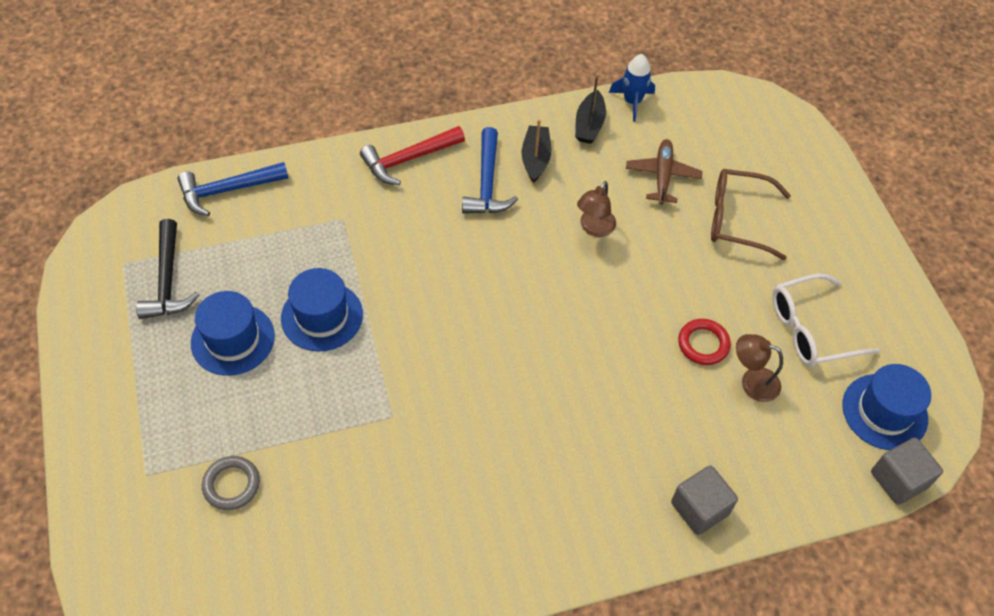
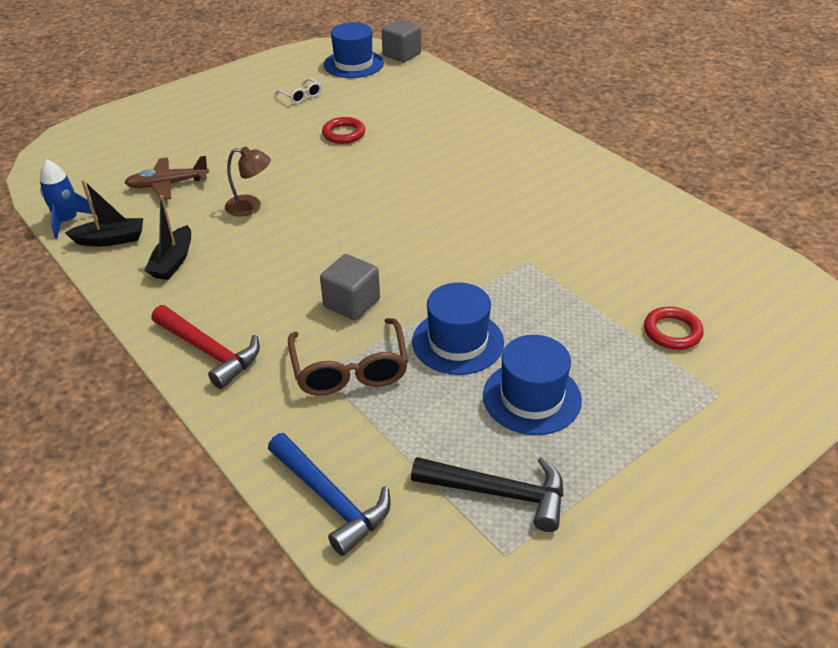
camera: 110 degrees left, 15 degrees down
black hammer [136,219,199,319] -> black hammer turned 45 degrees clockwise [411,457,564,532]
grey ring [202,456,260,510] -> red ring [644,307,704,350]
blue hammer [462,127,518,214] -> none
black boat [522,119,551,183] -> black boat turned 60 degrees counterclockwise [144,195,191,280]
grey cube [671,465,738,535] -> grey cube moved to [320,254,380,321]
brown glasses [711,169,791,260] -> brown glasses moved to [288,318,408,396]
brown lamp [736,334,783,402] -> none
white glasses [772,274,880,367] -> white glasses [275,78,321,103], size x0.51

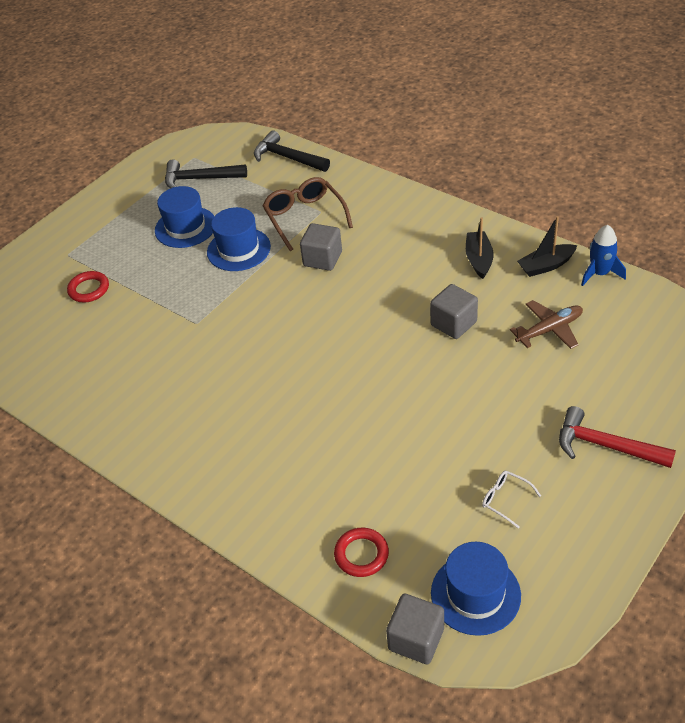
camera: 170 degrees right, 5 degrees up
red hammer [152,305,260,389] -> red hammer moved to [559,406,676,468]
brown lamp [225,147,271,216] -> grey cube [430,284,478,339]
blue hammer [268,433,391,556] -> black hammer [254,130,330,172]
red ring [322,117,365,144] -> red ring moved to [334,528,389,577]

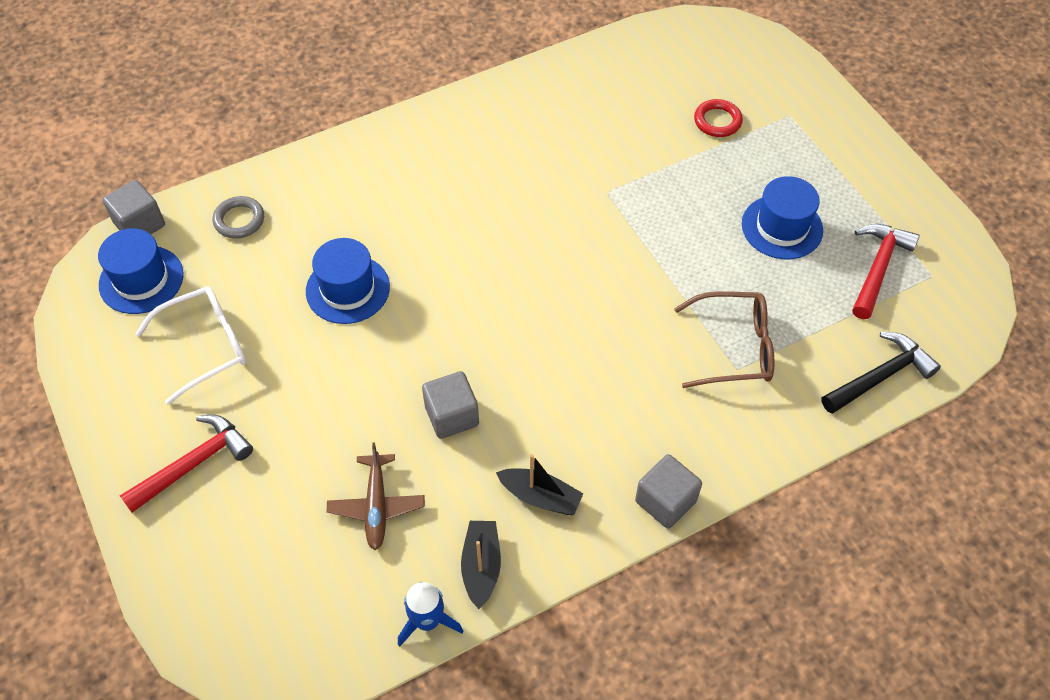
camera: 110 degrees right, 10 degrees up
black hammer [165,159,247,189] -> red hammer [852,224,920,319]
blue hat [207,207,271,271] -> blue hat moved to [306,238,390,324]
grey cube [300,223,342,271] -> grey cube moved to [635,454,702,529]
red ring [334,528,389,577] -> grey ring [213,196,264,239]
white glasses [482,471,541,529] -> white glasses [135,286,246,405], size x1.97

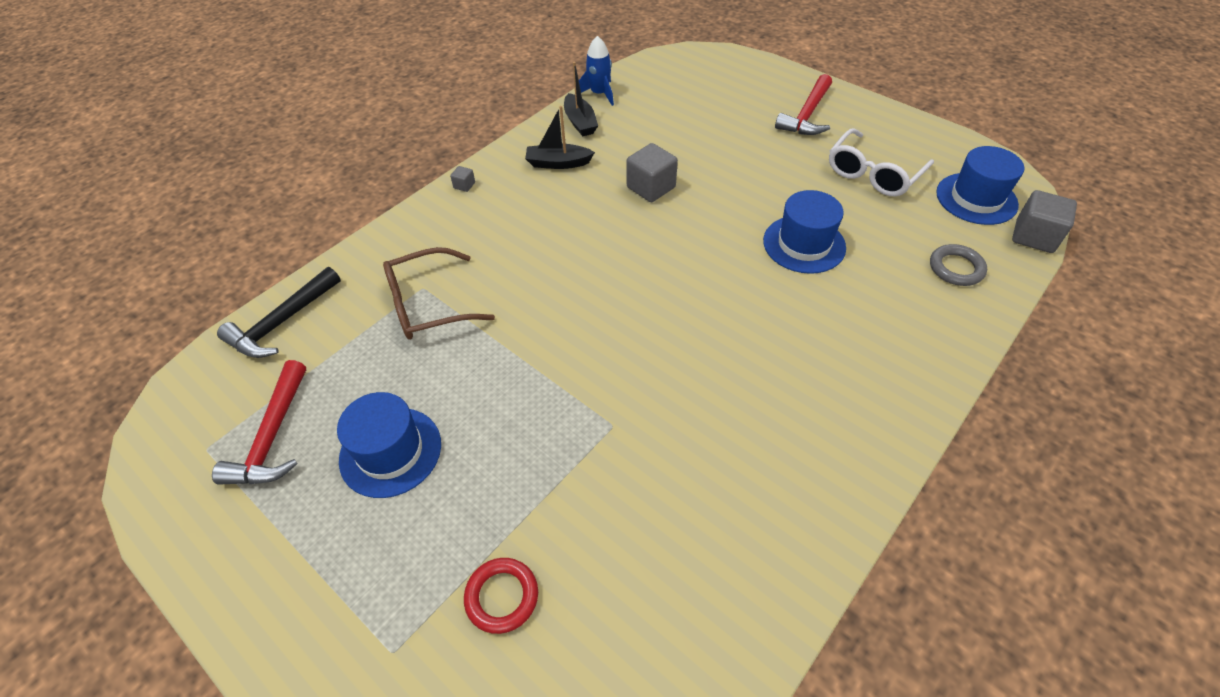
camera: 160 degrees right, 5 degrees down
brown plane [327,442,425,550] -> none
grey cube [635,454,702,529] -> grey cube [450,166,475,192], size x0.47

